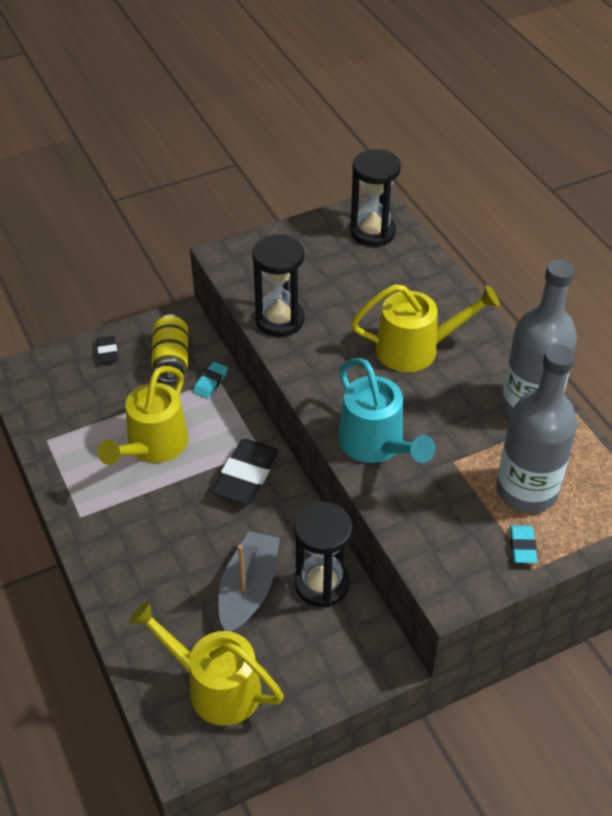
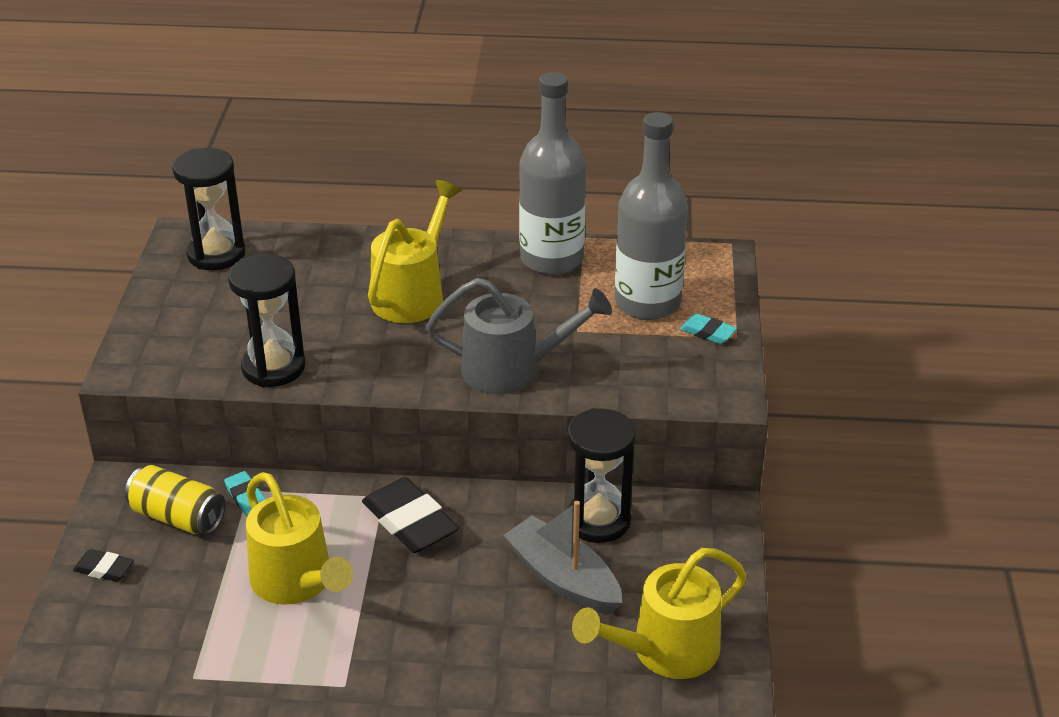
camera: 60 degrees left, 10 degrees down
turquoise watering can [338,358,435,463] -> grey watering can [426,278,612,395]

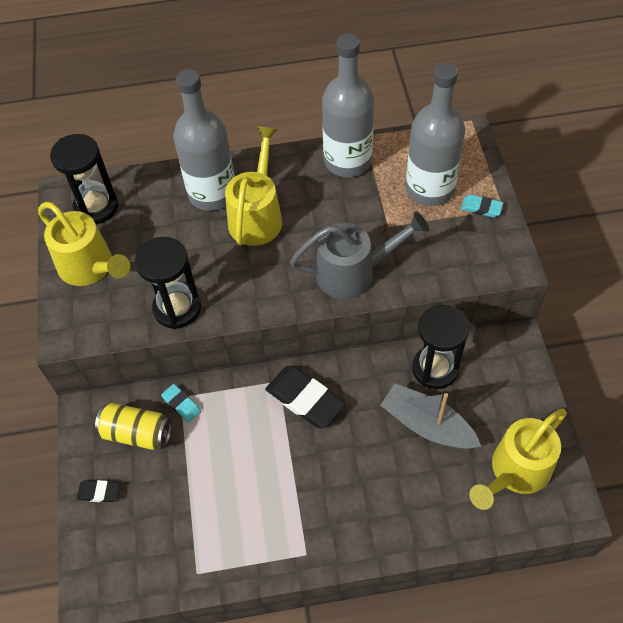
camera: 10 degrees left, 20 degrees up
yellow watering can [246,472,353,605] -> yellow watering can moved to [38,202,130,286]
none -> grey bottle [173,69,235,211]

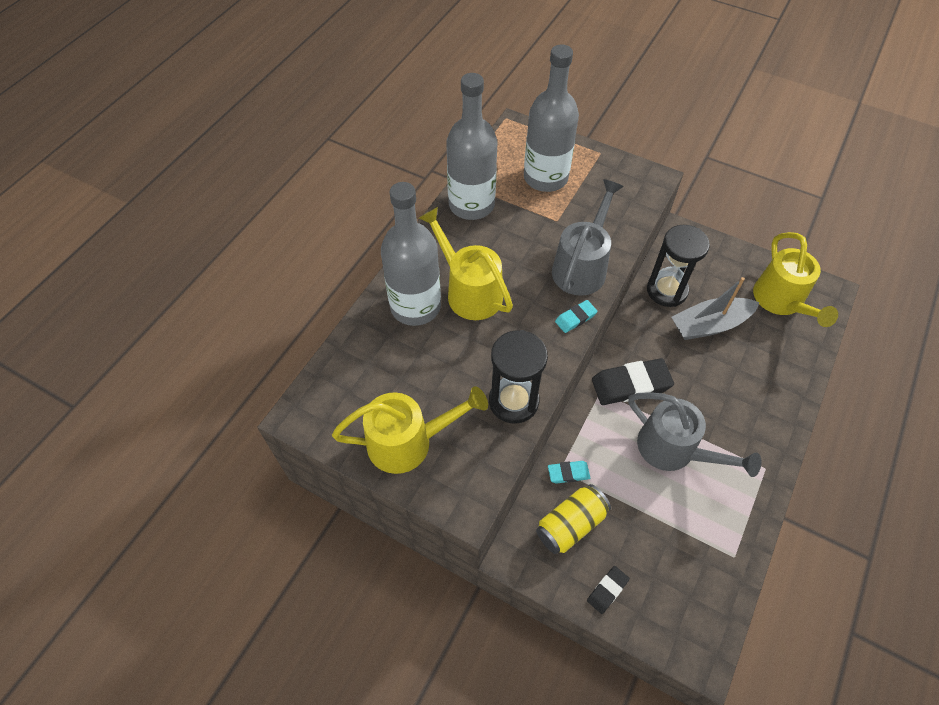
camera: 55 degrees left, 0 degrees up
black hourglass [50,134,118,224] -> none
turquoise eraser [461,195,503,217] -> turquoise eraser moved to [555,300,597,333]
none -> grey watering can [628,392,762,477]

